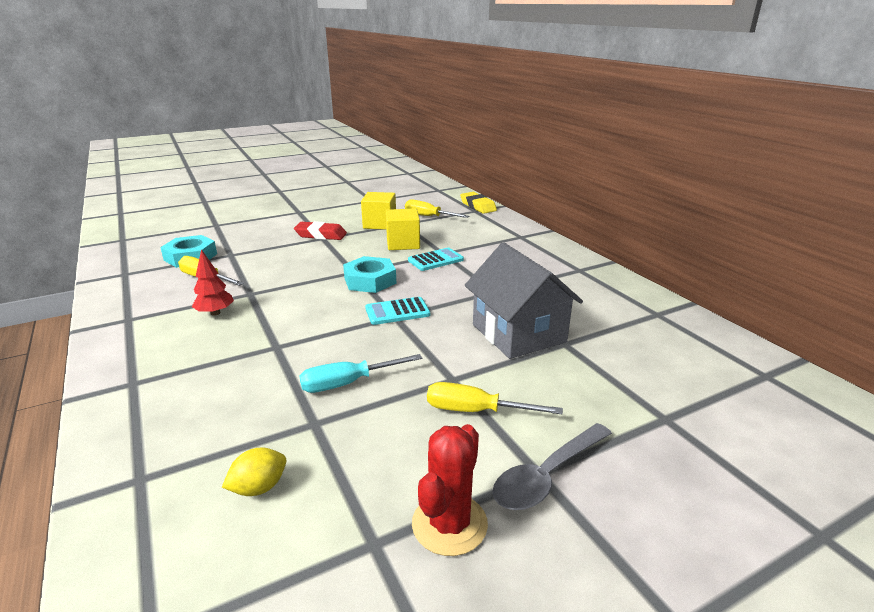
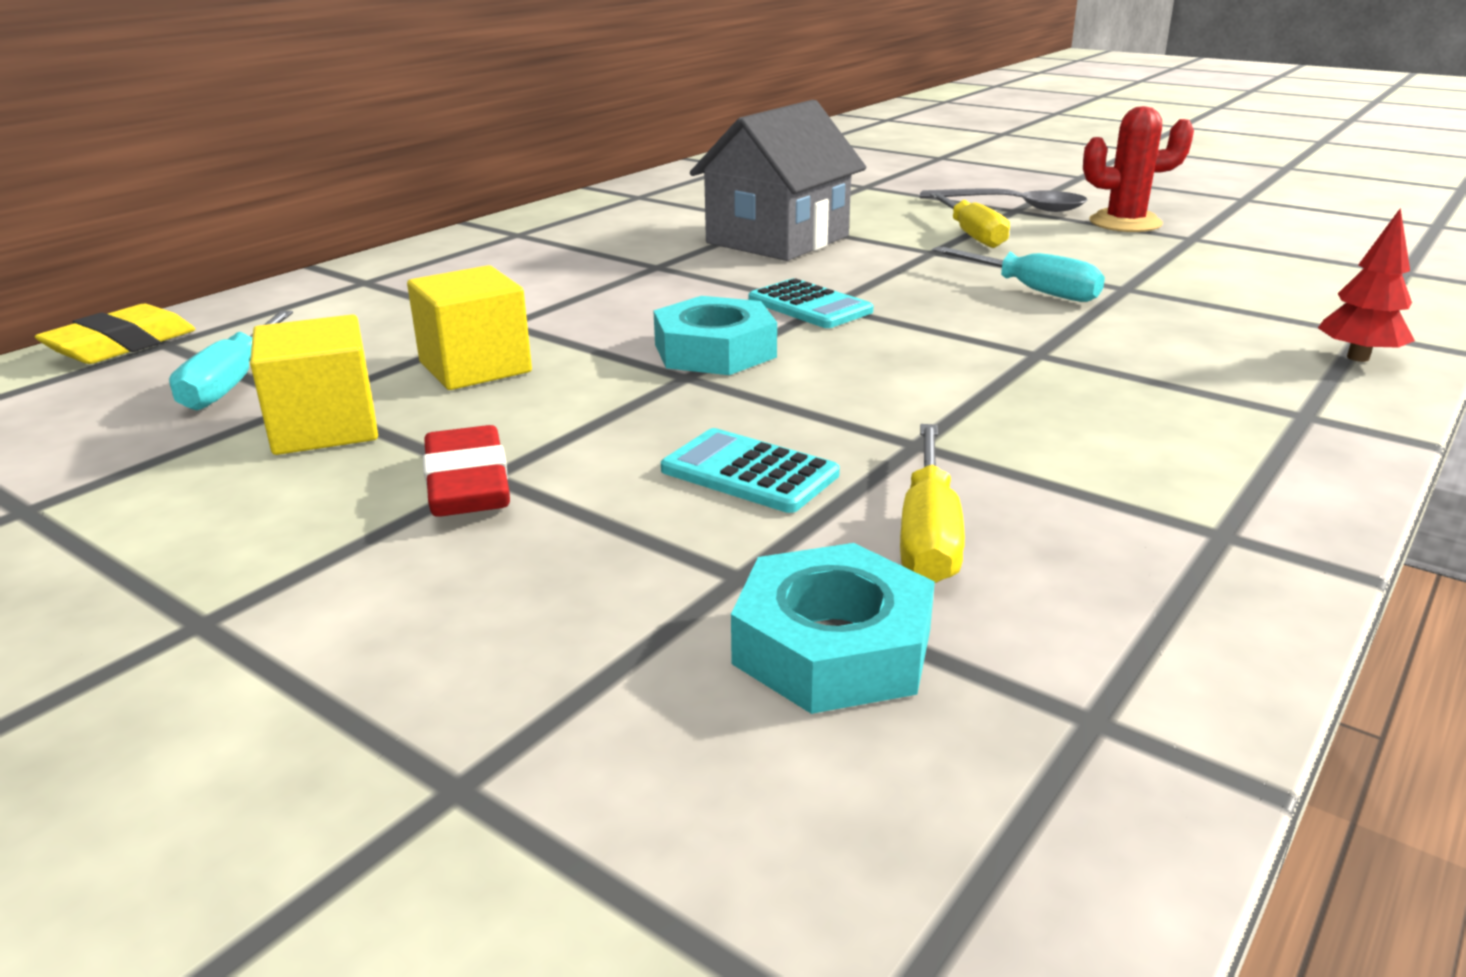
camera: 115 degrees left, 0 degrees up
red tree [192,249,234,316] -> red tree moved to [1318,208,1415,362]
yellow lemon [222,447,286,496] -> none
yellow screwdriver [405,199,469,218] -> turquoise screwdriver [169,311,293,410]
turquoise calculator [408,248,464,271] -> turquoise calculator moved to [661,428,840,513]

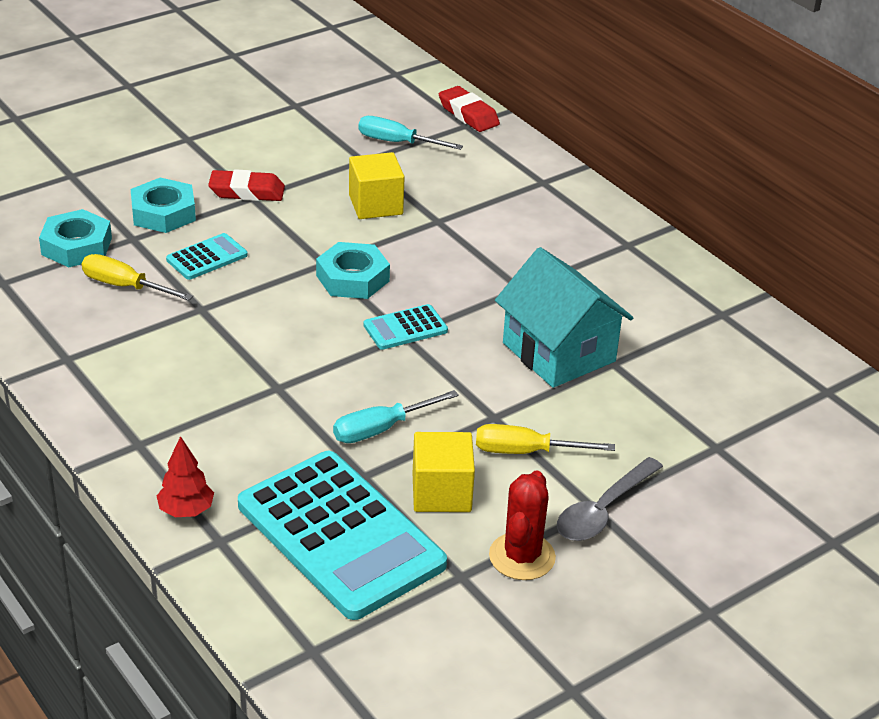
camera: 105 degrees right, 10 degrees up
yellow eraser [35,304,195,364] -> red eraser [439,86,500,132]
yellow cube [250,315,378,455] -> yellow cube moved to [413,432,475,512]
grey house [690,100,866,261] -> turquoise house [495,247,633,388]
none -> turquoise nut [131,178,196,233]
none -> turquoise calculator [238,451,447,620]

